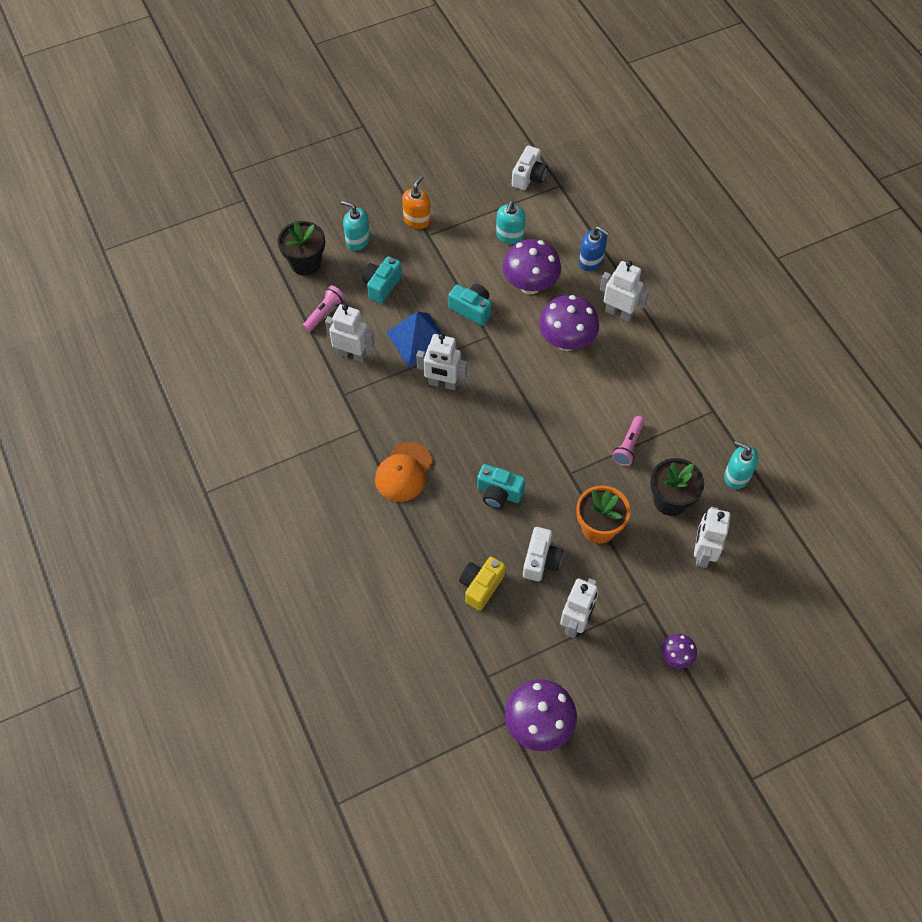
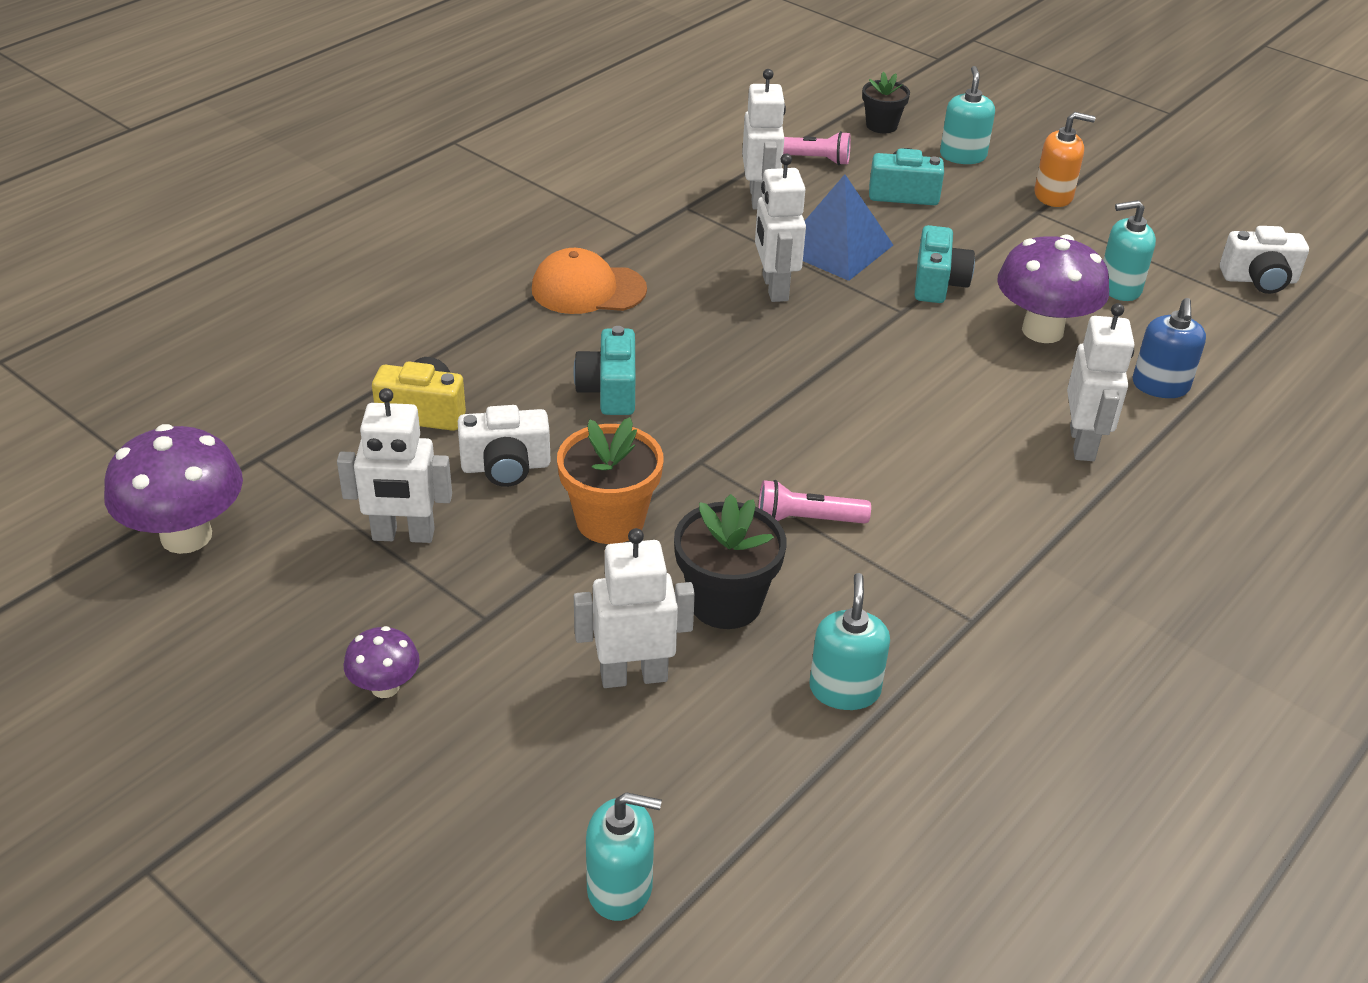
camera: 65 degrees right, 20 degrees down
black flower pot [278,221,325,276] -> black flower pot [862,72,910,133], size x0.64
purple mushroom [539,295,599,351] -> none
none -> turquoise soap dispenser [586,792,662,921]

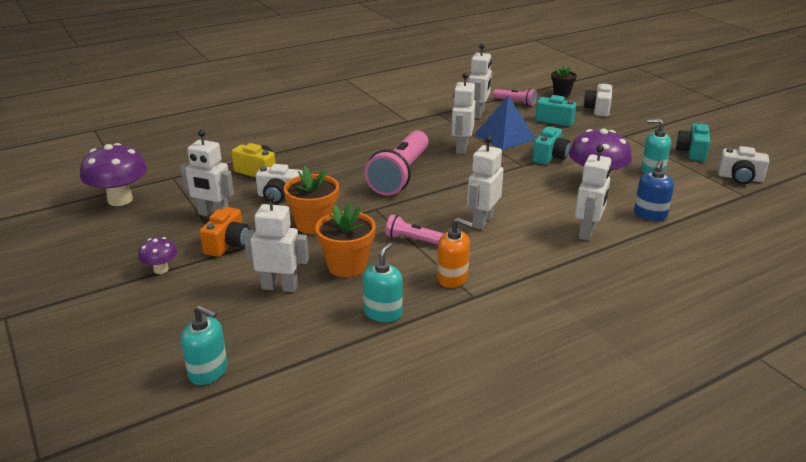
camera: 20 degrees right, 10 degrees down
orange cap [532,248,647,314] -> none
turquoise camera [573,326,635,415] -> turquoise camera moved to [676,122,710,161]
black flower pot [674,494,787,629] -> orange flower pot [315,203,376,278]
turquoise soap dispenser [940,66,995,164] -> white camera [584,82,612,117]
orange soap dispenser [1035,112,1096,207] -> orange soap dispenser moved to [437,218,473,288]
none -> orange camera [200,207,250,257]
none -> pink flashlight [365,130,429,196]
none -> white robot [467,136,503,230]

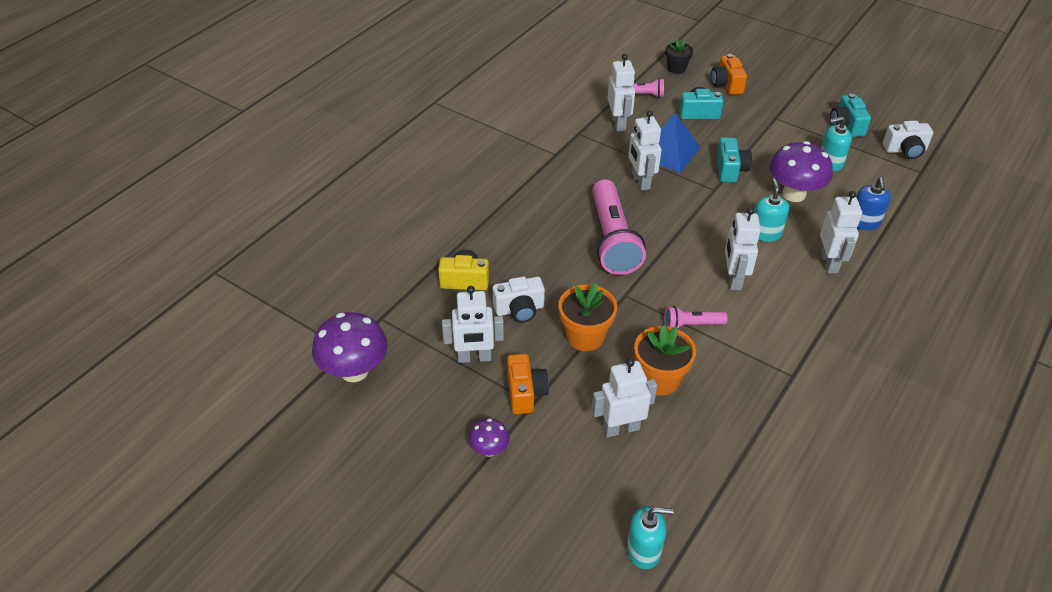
camera: 25 degrees left, 15 degrees up
turquoise soap dispenser [363,242,403,322] -> turquoise soap dispenser moved to [754,179,789,242]
orange soap dispenser [437,218,473,288] -> none
white camera [584,82,612,117] -> orange camera [711,54,747,95]

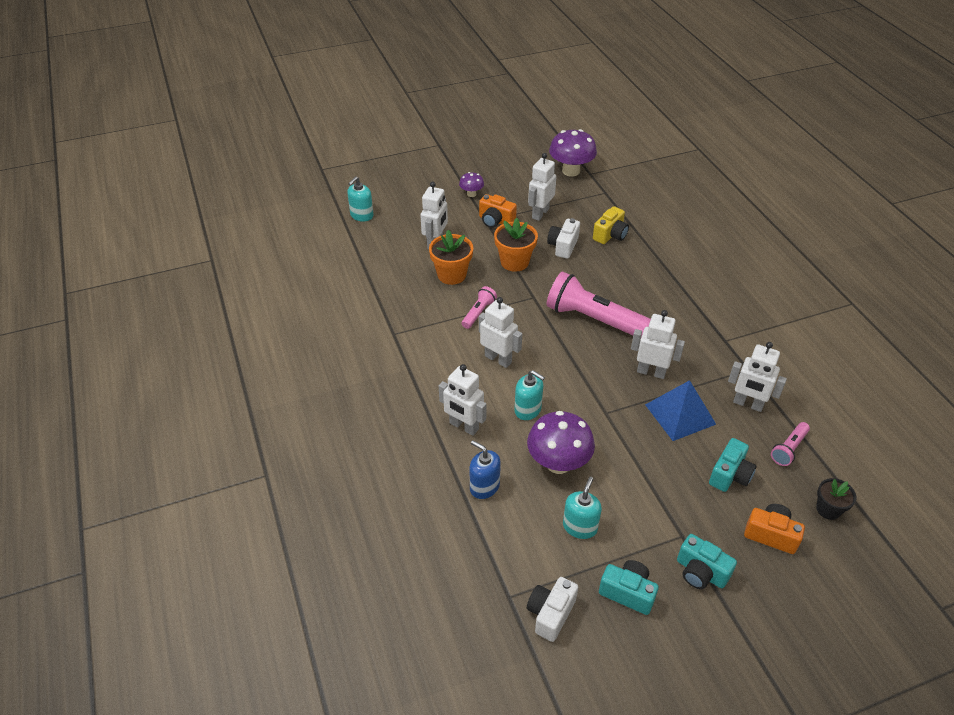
camera: 125 degrees right, 0 degrees up
turquoise camera [717,137,752,182] -> turquoise camera moved to [677,534,737,589]

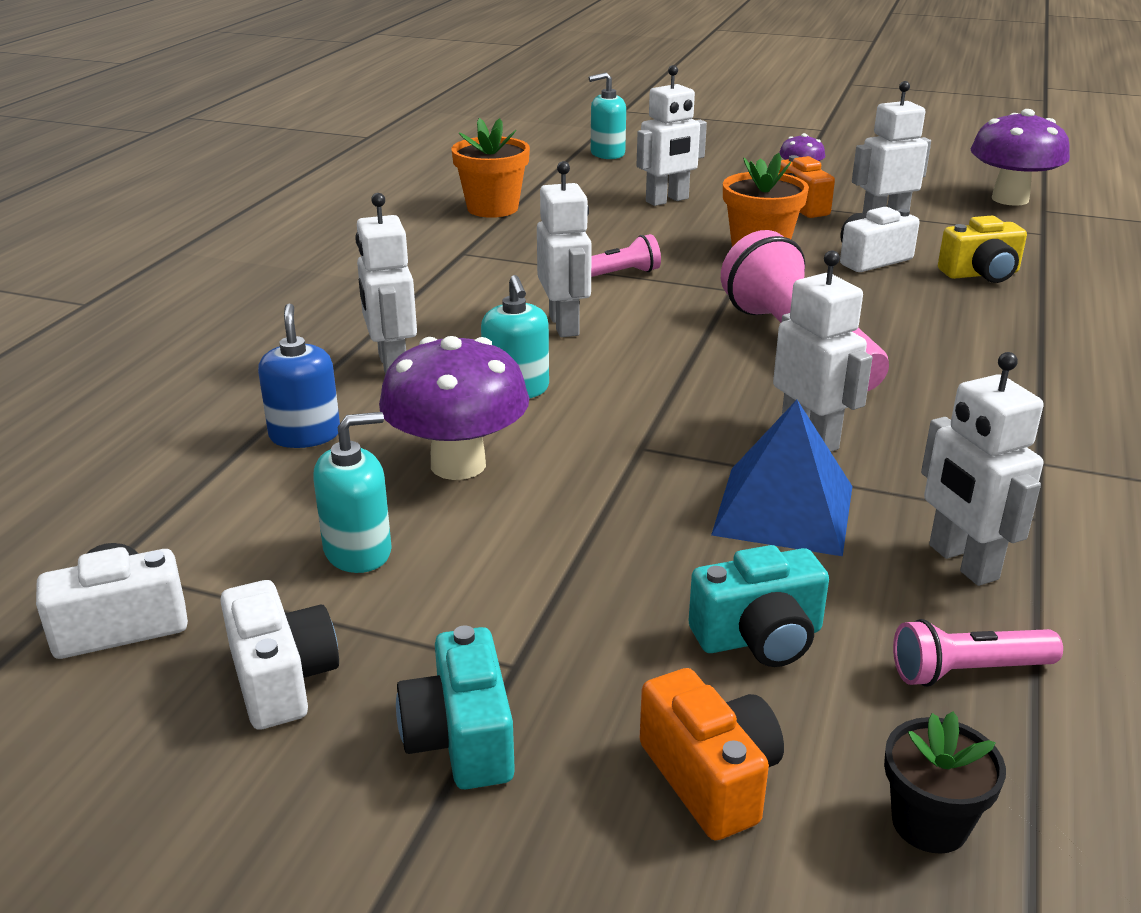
camera: 40 degrees right, 15 degrees down
orange flower pot [429,230,473,285] -> orange flower pot moved to [452,118,530,218]
turquoise camera [599,560,659,615] -> white camera [220,580,339,730]

